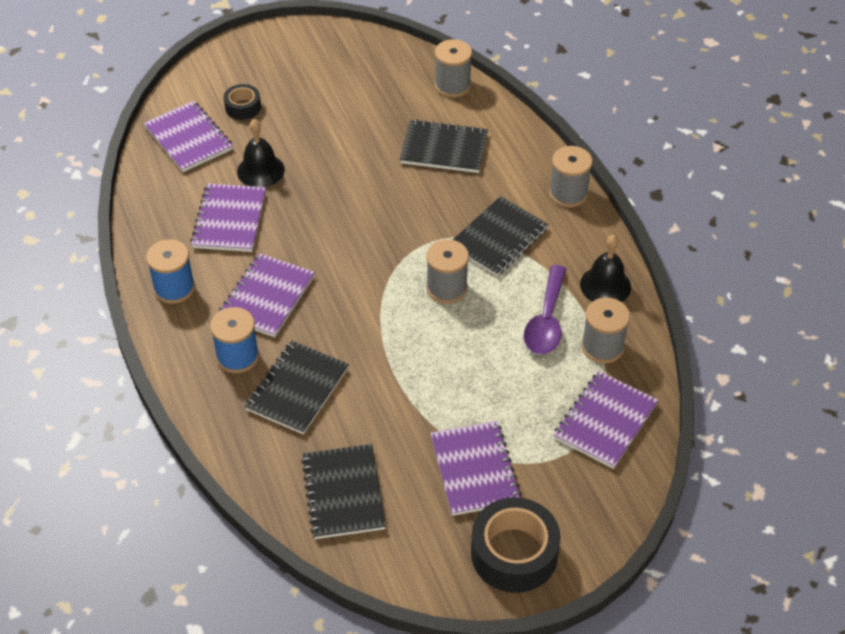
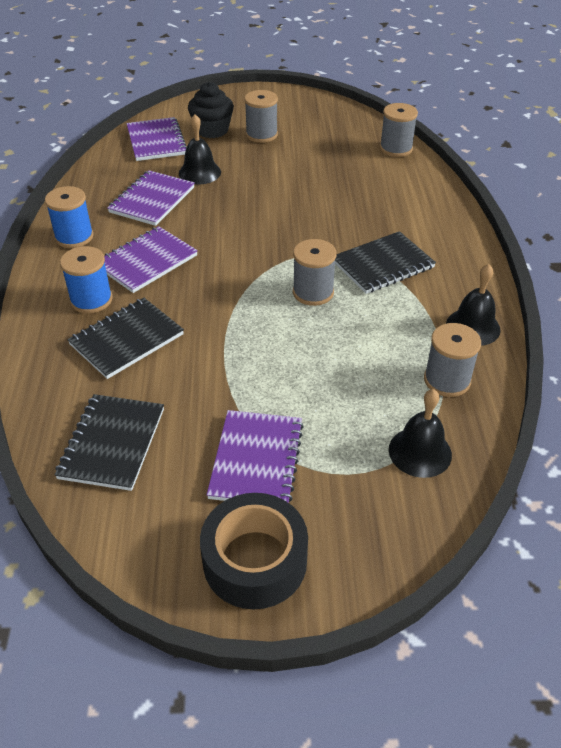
camera: 20 degrees right, 5 degrees down
black tape [224,84,261,120] -> black cupcake [188,82,234,138]
black notebook [400,119,488,173] -> none
purple spoon [524,265,566,354] -> none
grey spool [549,146,593,207] -> grey spool moved to [244,90,278,143]
purple notebook [554,371,658,469] -> black bell [389,389,452,478]

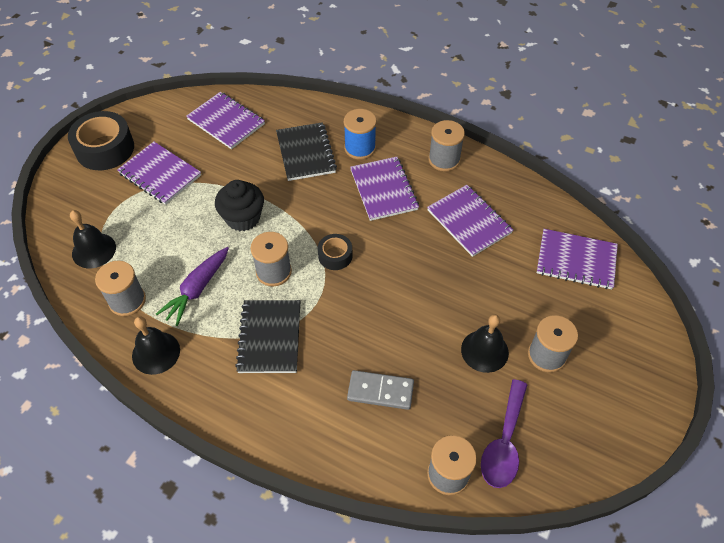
camera: 120 degrees right, 10 degrees up
blue spool [45,186,94,248] -> grey spool [428,120,465,171]
black notebook [54,394,164,491] -> purple notebook [186,92,265,149]
black bell [179,114,221,185] -> black bell moved to [461,314,509,373]
black cupcake [188,82,234,138] -> black cupcake moved to [215,180,264,231]
none -> purple carrot [156,247,229,326]
none -> black tape [318,234,353,270]
none -> grey domino [347,370,414,410]
none -> purple spoon [481,379,528,488]

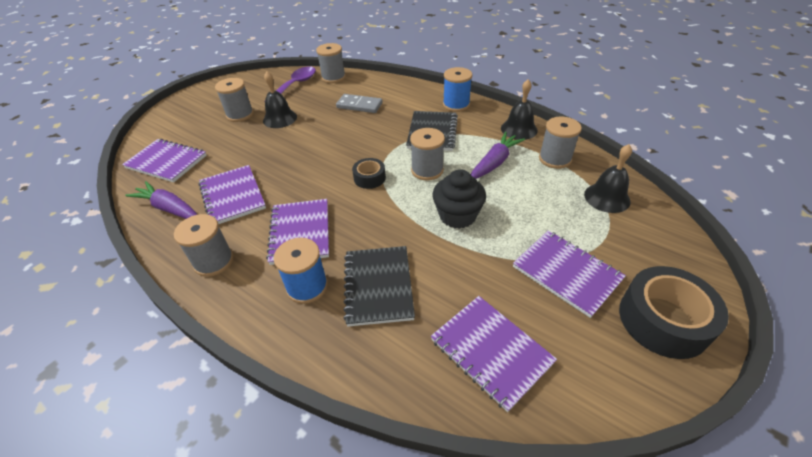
camera: 170 degrees left, 10 degrees down
none -> purple carrot [125,181,197,219]
none -> blue spool [443,67,472,112]

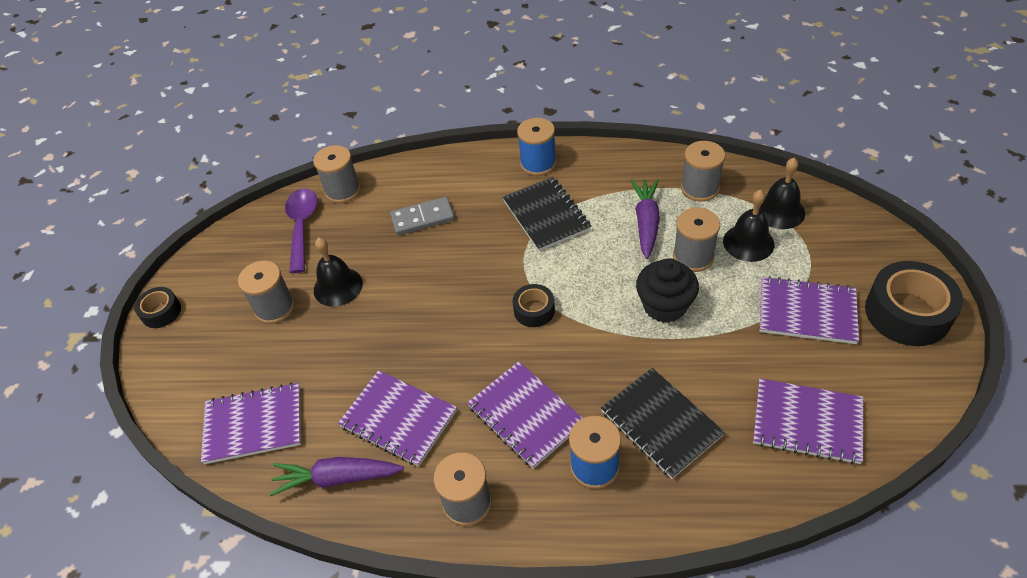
camera: 30 degrees left, 5 degrees up
grey spool [410,128,445,180] -> grey spool moved to [673,208,720,272]
black bell [501,79,538,140] -> black bell moved to [723,190,774,262]
none -> black tape [134,287,181,328]

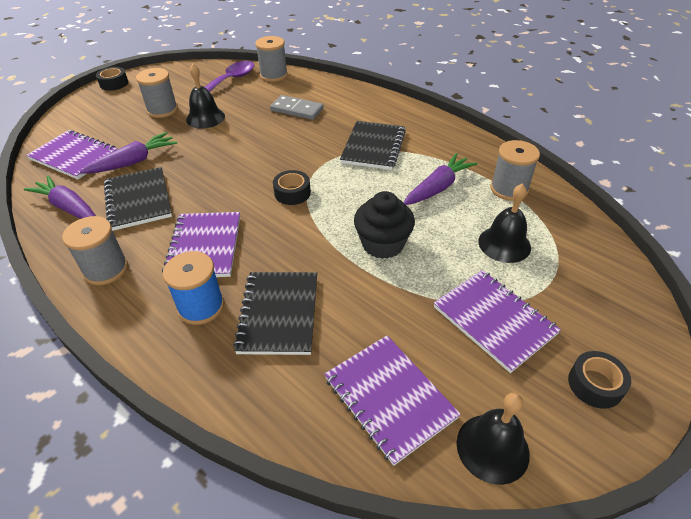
camera: 35 degrees right, 5 degrees down
purple notebook [338,370,457,467] -> black notebook [104,167,172,231]
blue spool [517,118,556,176] -> none
grey spool [673,208,720,272] -> none
black bell [759,158,805,229] -> black bell moved to [456,393,530,485]
black tape [865,261,963,346] -> black tape [568,351,631,409], size x0.54
none -> purple carrot [80,132,177,174]

